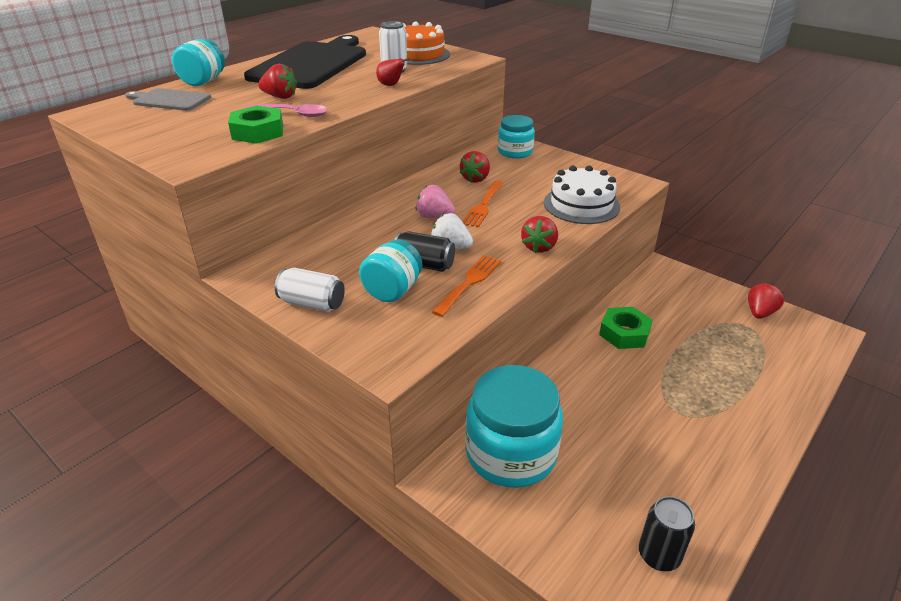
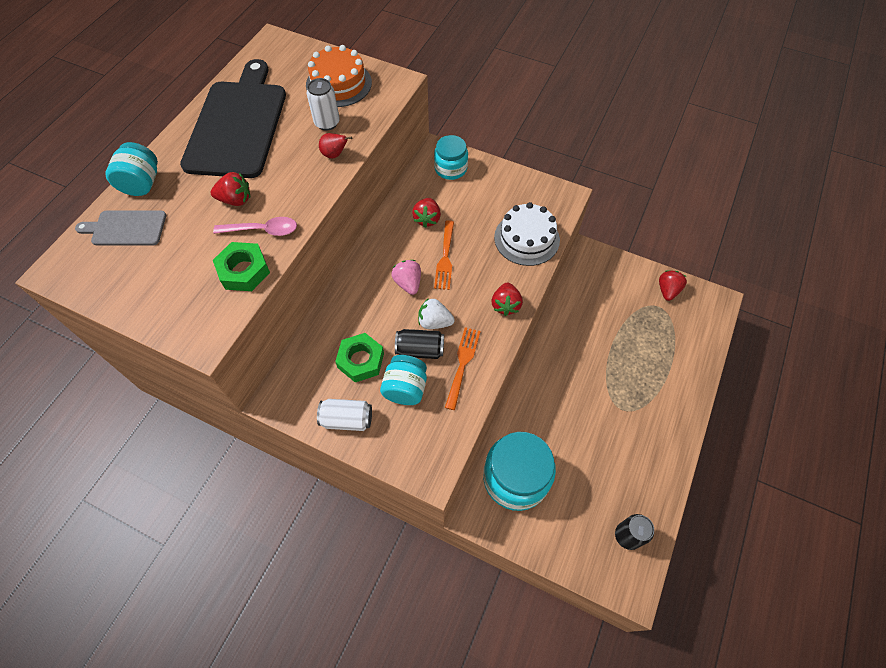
camera: 15 degrees left, 25 degrees up
pink strawberry [416,185,455,218] -> pink strawberry turned 60 degrees clockwise [391,260,421,295]
green nut [599,307,653,349] -> green nut moved to [335,333,384,382]

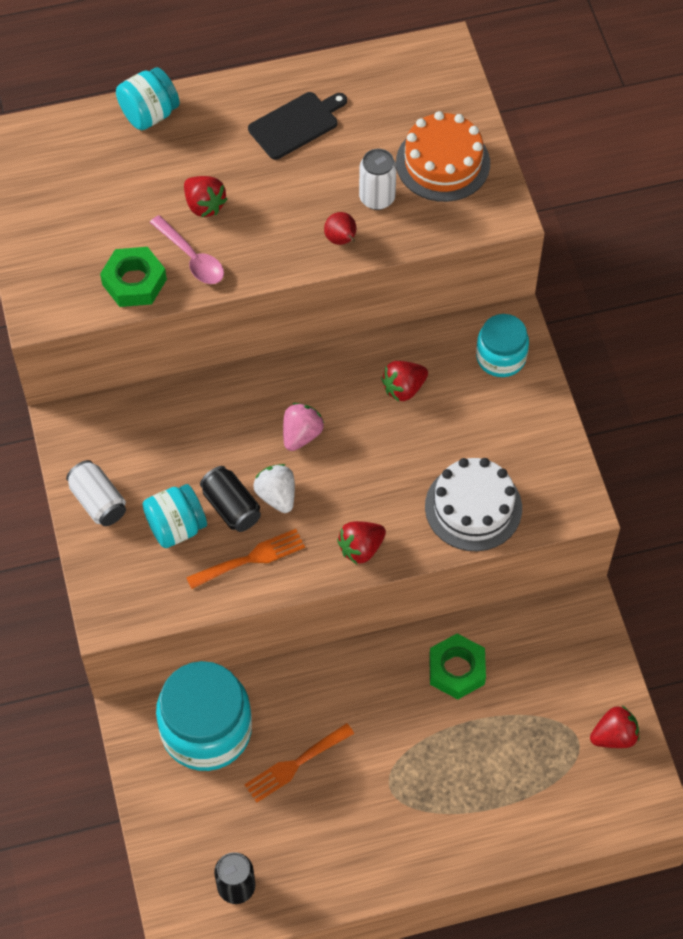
camera: 50 degrees right, 0 degrees up
grey cutting board [75,210,166,246] -> none
black cutting board [180,59,286,178] -> black cutting board [248,92,347,160], size x0.48
green nut [335,333,384,382] -> green nut moved to [429,634,486,699]
orange fork [434,220,454,290] -> orange fork moved to [244,723,354,803]

